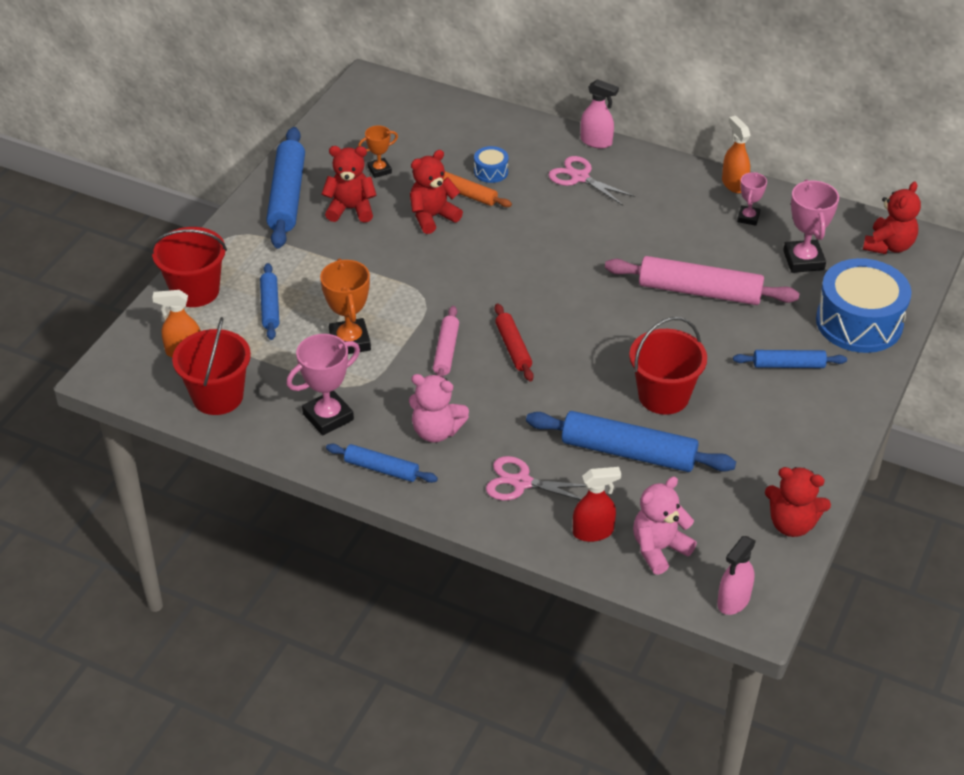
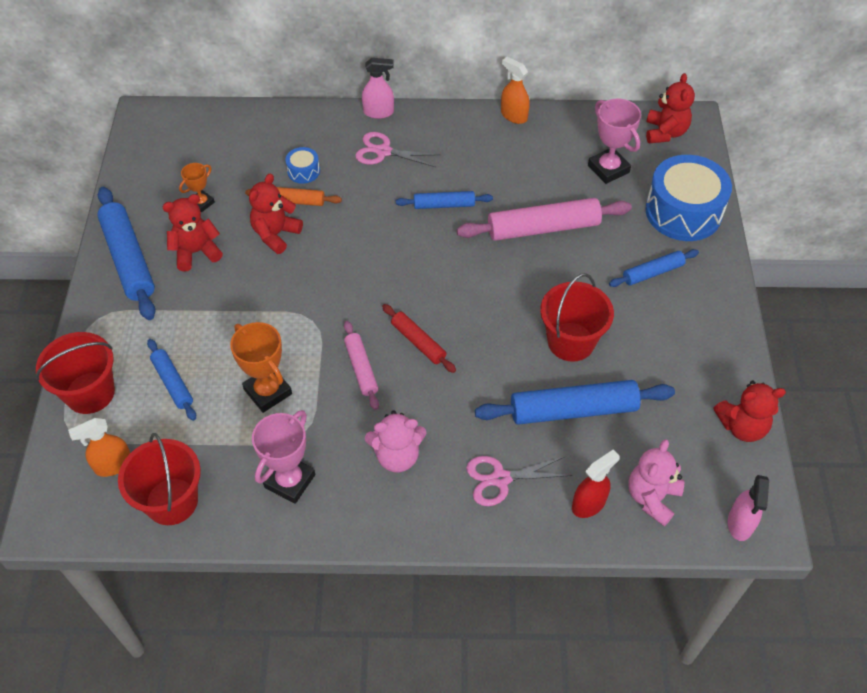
camera: 25 degrees left, 10 degrees up
blue rolling pin [326,444,438,483] -> blue rolling pin moved to [396,191,493,209]
pink trophy [737,172,767,226] -> none

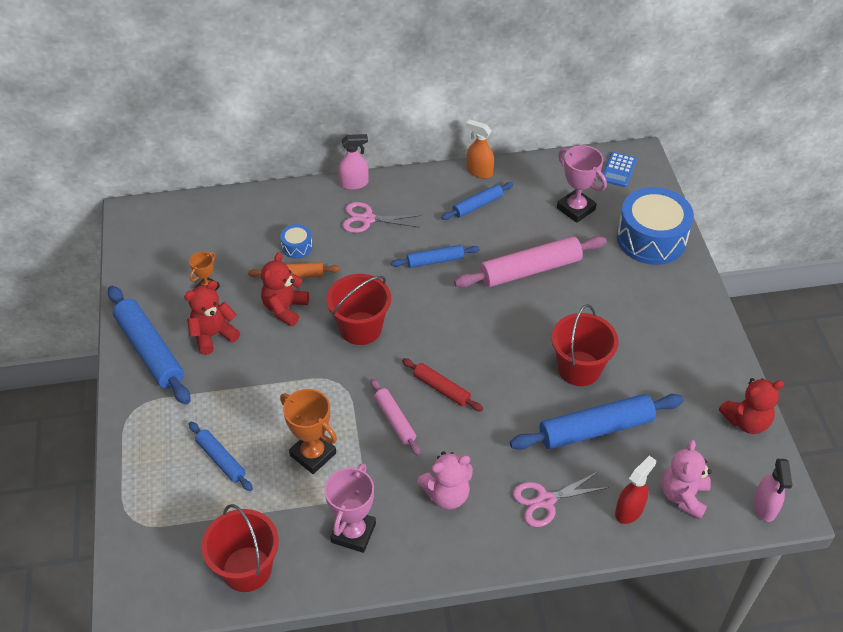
camera: 10 degrees left, 5 degrees down
red bucket [36,332,115,414] -> red bucket moved to [326,274,391,345]
orange spray bottle [68,418,130,477] -> none
blue rolling pin [609,249,699,287] -> blue rolling pin moved to [442,182,513,220]
red teddy bear [646,73,695,143] -> blue calculator [601,152,637,187]

